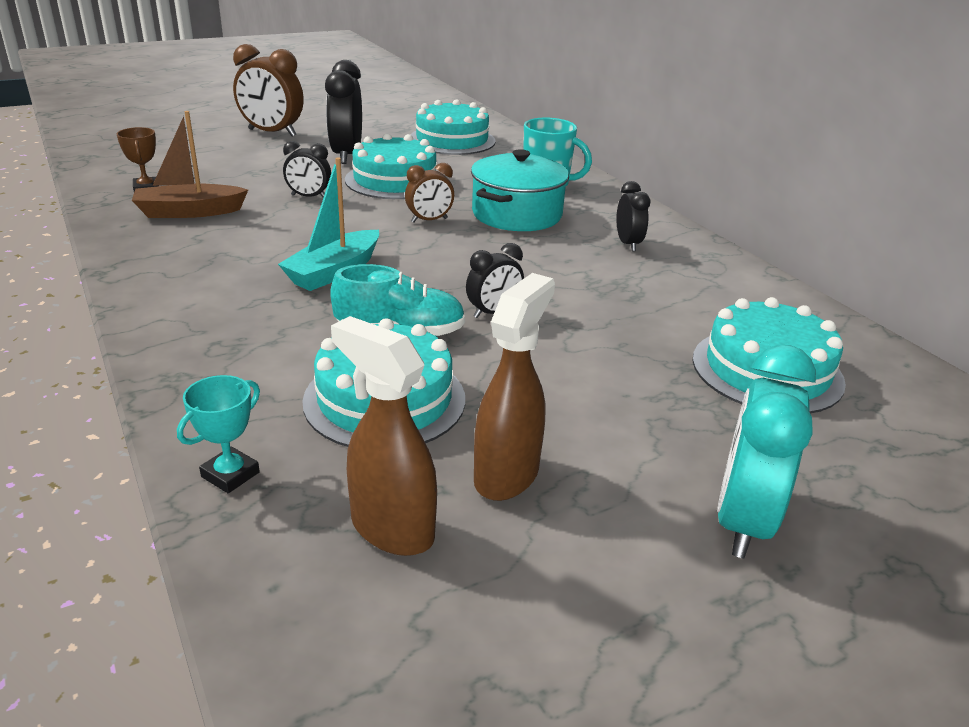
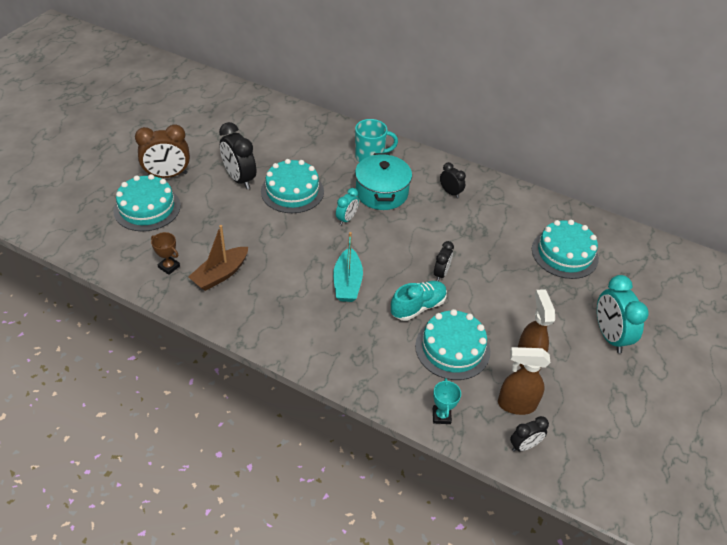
camera: 35 degrees left, 15 degrees up
black clock [283,141,331,198] -> black clock moved to [510,416,549,451]
brown clock [405,163,454,223] -> turquoise clock [336,188,359,225]
turquoise cake [410,99,496,155] -> turquoise cake moved to [113,174,181,231]

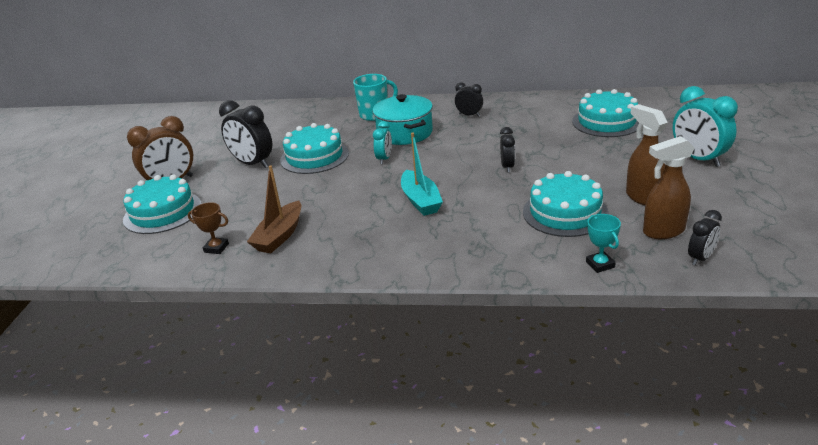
camera: 15 degrees left, 15 degrees down
turquoise shoe [391,281,447,321] -> none

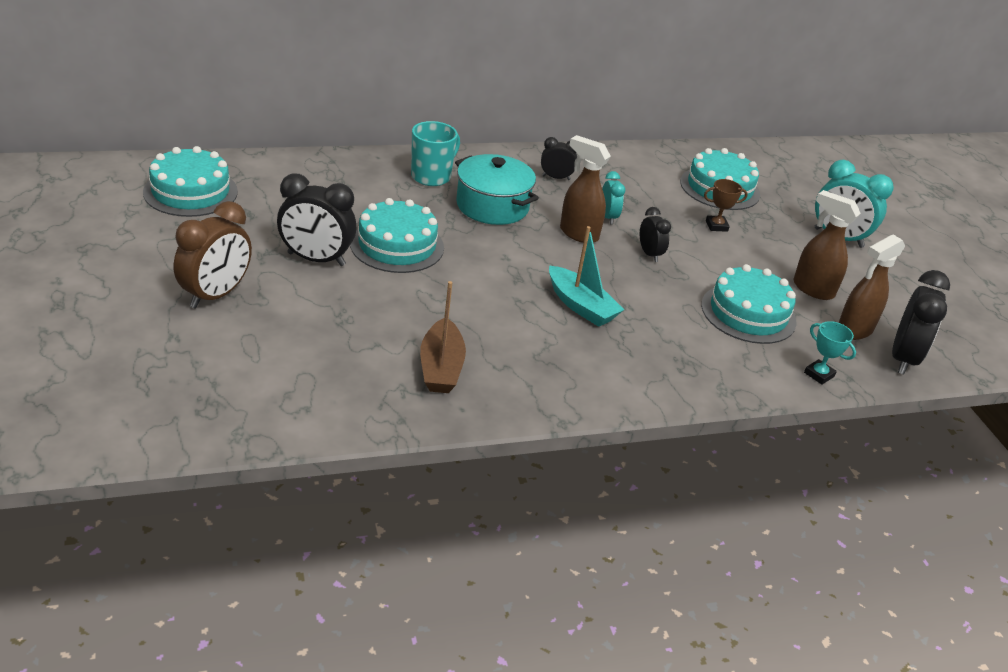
camera: 30 degrees left, 5 degrees up
turquoise cake [123,174,201,234] -> turquoise cake moved to [143,146,238,217]
brown trophy [188,202,229,254] -> brown trophy moved to [704,179,748,232]
turquoise clock [373,121,392,164] -> turquoise clock moved to [602,171,625,224]
black clock [688,210,722,266] -> black clock [892,270,950,375], size x1.78
none -> brown spray bottle [560,135,611,243]

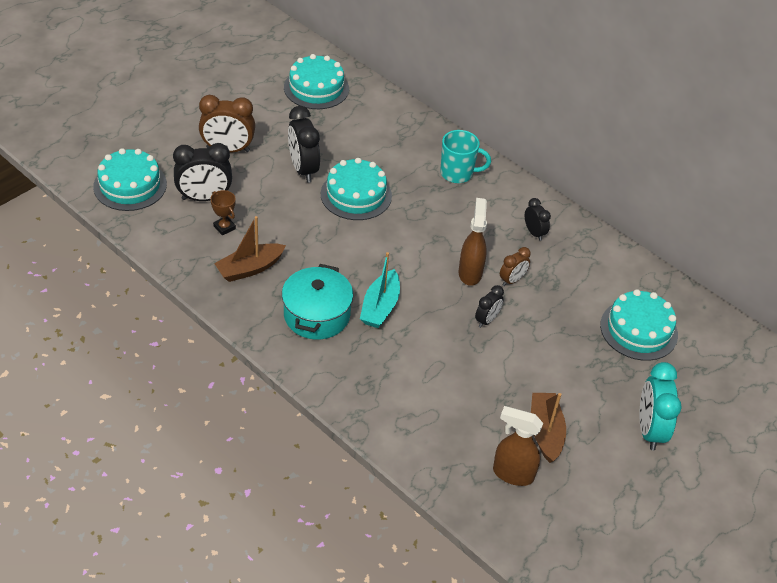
camera: 60 degrees right, 10 degrees up
turquoise pot [455,154,539,225] -> turquoise pot moved to [282,264,353,339]
turquoise clock [602,171,625,224] -> brown clock [500,247,531,286]
turquoise cake [701,264,796,344] -> turquoise cake moved to [93,148,167,211]
brown trophy [704,179,748,232] -> brown trophy moved to [211,190,236,235]
brown spray bottle [794,190,861,300] -> brown boat [531,393,566,463]
turquoise trophy [804,321,856,385] -> none
black clock [892,270,950,375] -> black clock moved to [173,143,232,201]

